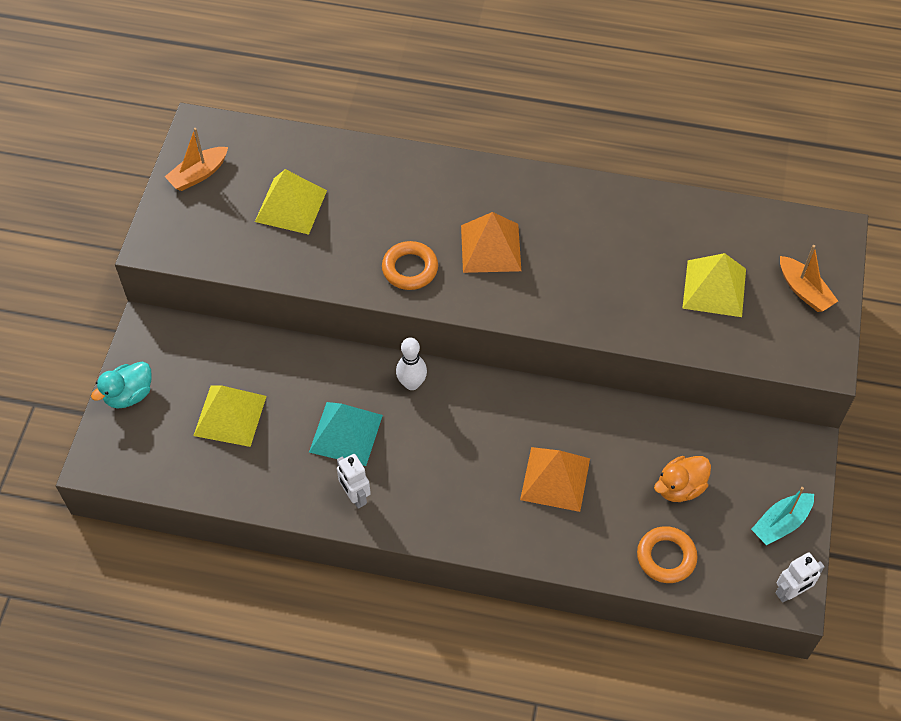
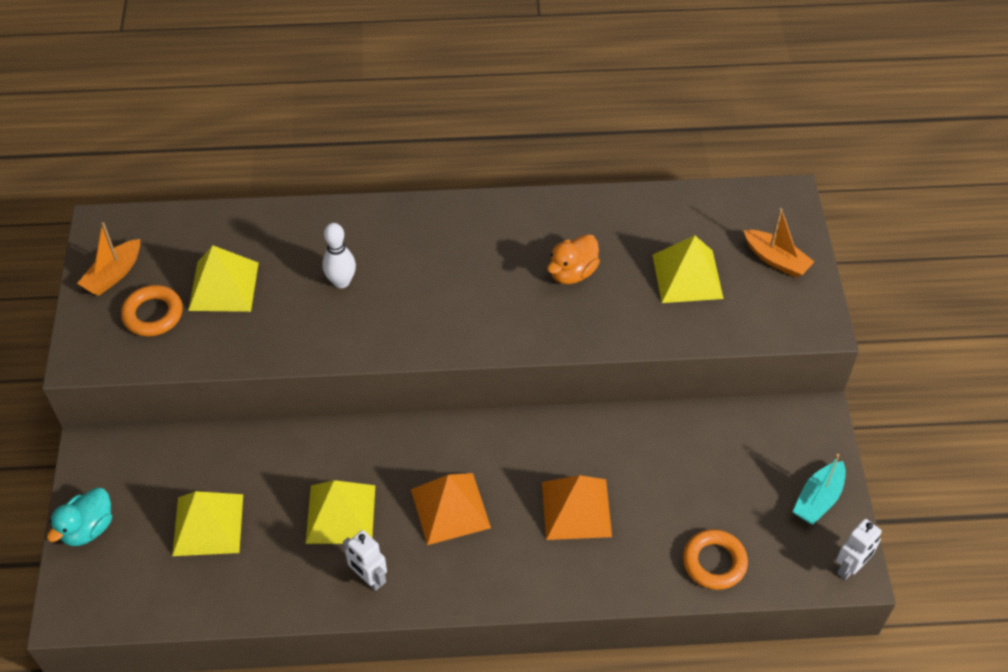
camera: 15 degrees left, 5 degrees down
turquoise pyramid [309,402,383,466] -> yellow pyramid [306,480,375,544]
orange ring [382,241,438,290] -> orange ring moved to [121,285,183,336]
white bowling pin [396,338,427,390] -> white bowling pin moved to [322,223,356,288]
orange pyramid [461,212,521,273] -> orange pyramid moved to [411,473,491,545]
orange duck [654,456,711,502] -> orange duck moved to [547,234,600,284]

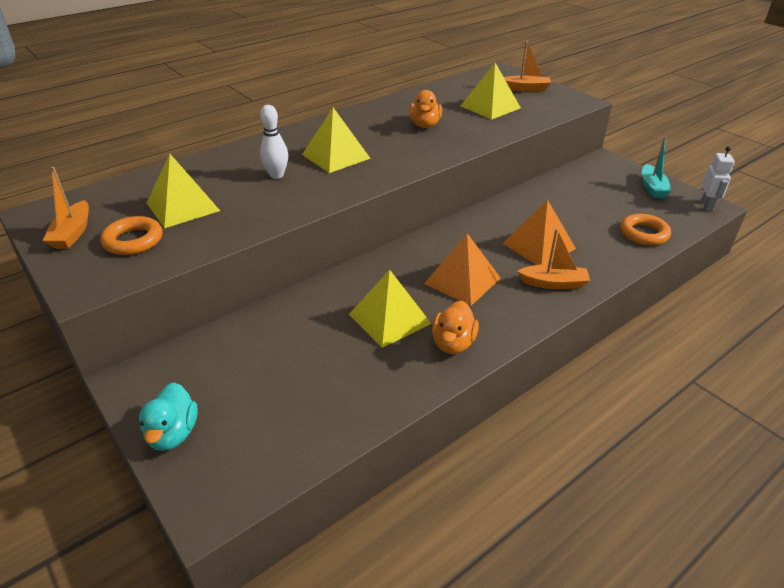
camera: 35 degrees left, 15 degrees down
yellow pyramid [172,491,243,556] -> yellow pyramid moved to [302,108,371,173]
white robot [343,530,387,591] -> orange duck [432,301,479,354]
none -> orange boat [517,229,590,289]

